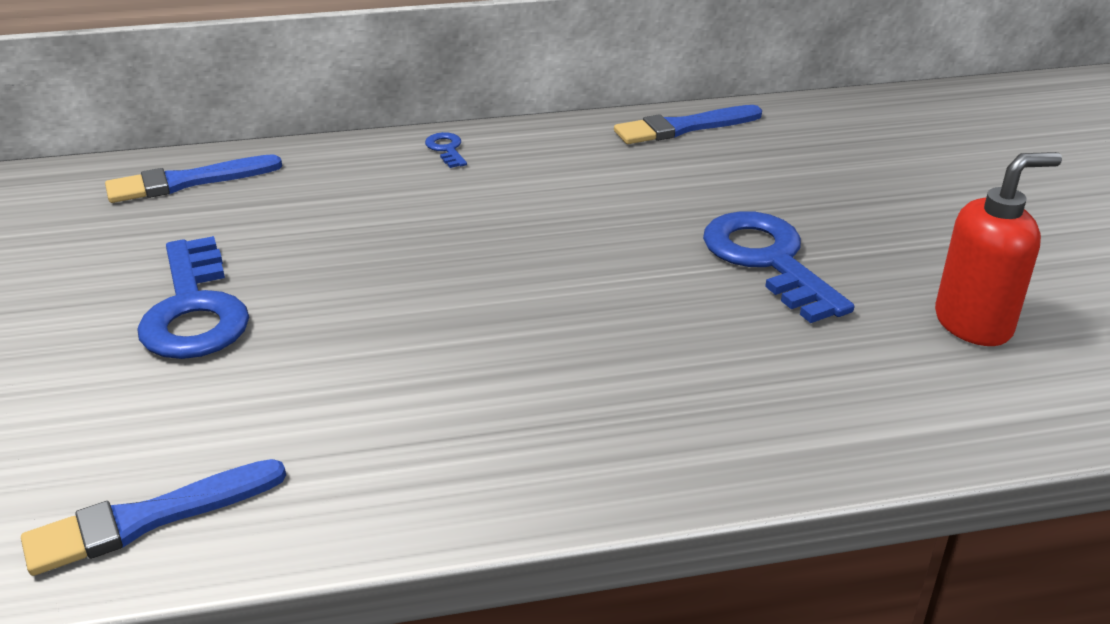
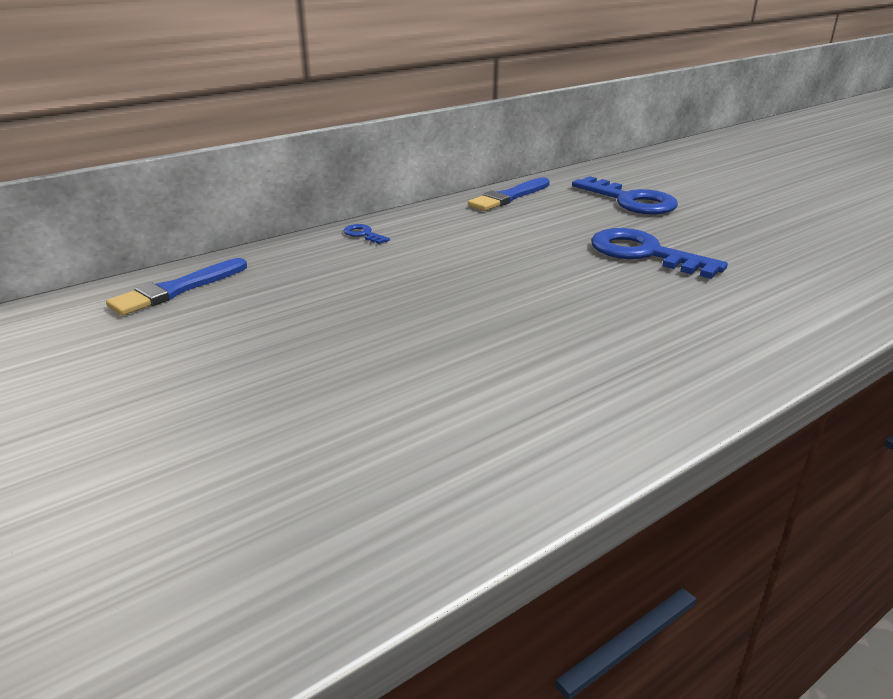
camera: 25 degrees left, 5 degrees down
blue brush [21,459,286,576] -> none
blue key [137,236,249,359] -> blue key moved to [572,176,678,215]
red soap dispenser [935,152,1062,346] -> none

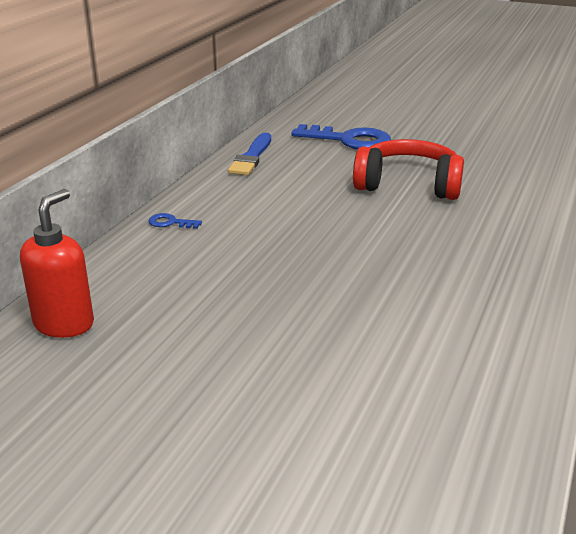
camera: 30 degrees left, 0 degrees up
blue brush [106,258,247,316] -> red soap dispenser [20,189,94,338]
blue key [591,228,728,279] -> red headphones [353,139,464,200]

